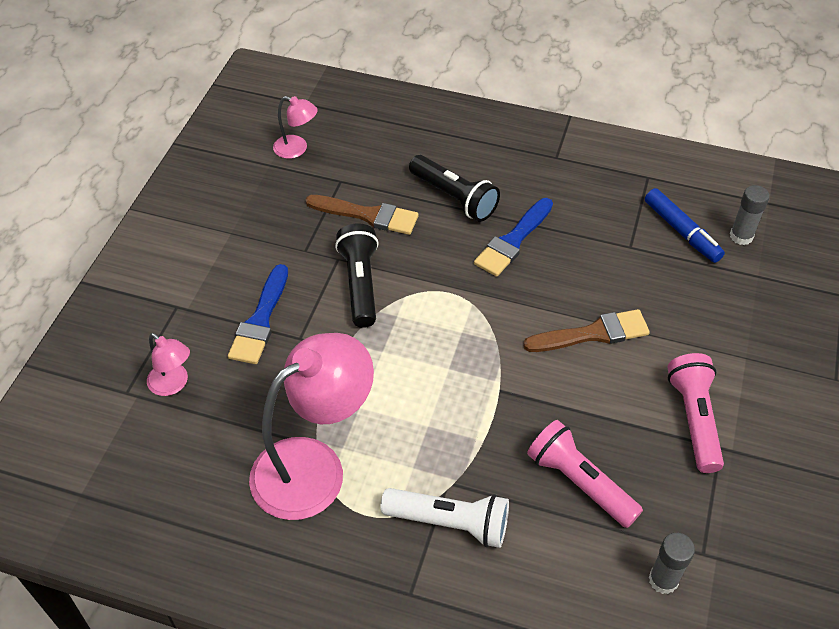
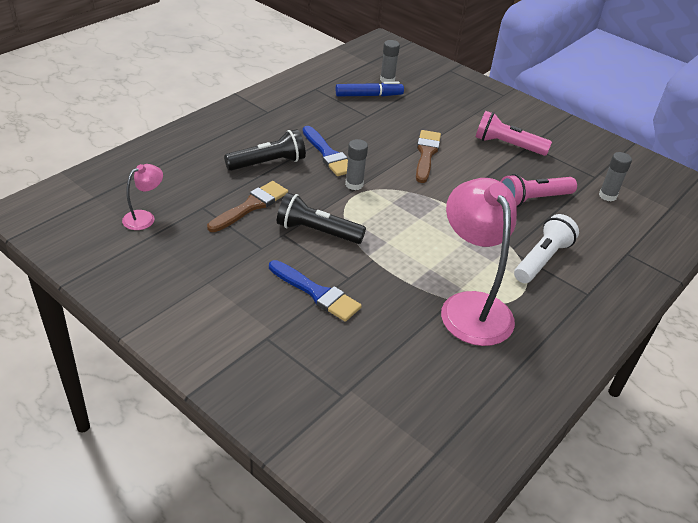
camera: 70 degrees left, 10 degrees down
pink lamp [147,333,190,396] -> none
none -> grey glue stick [345,139,368,190]

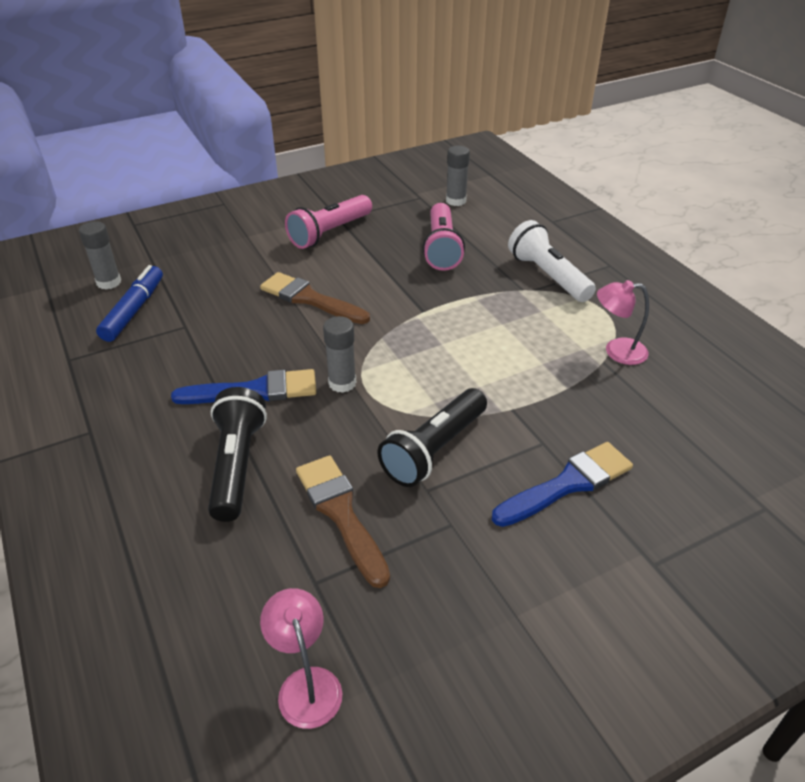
camera: 65 degrees left, 0 degrees up
pink lamp [441,178,517,346] -> pink lamp [597,280,649,365], size x0.47

